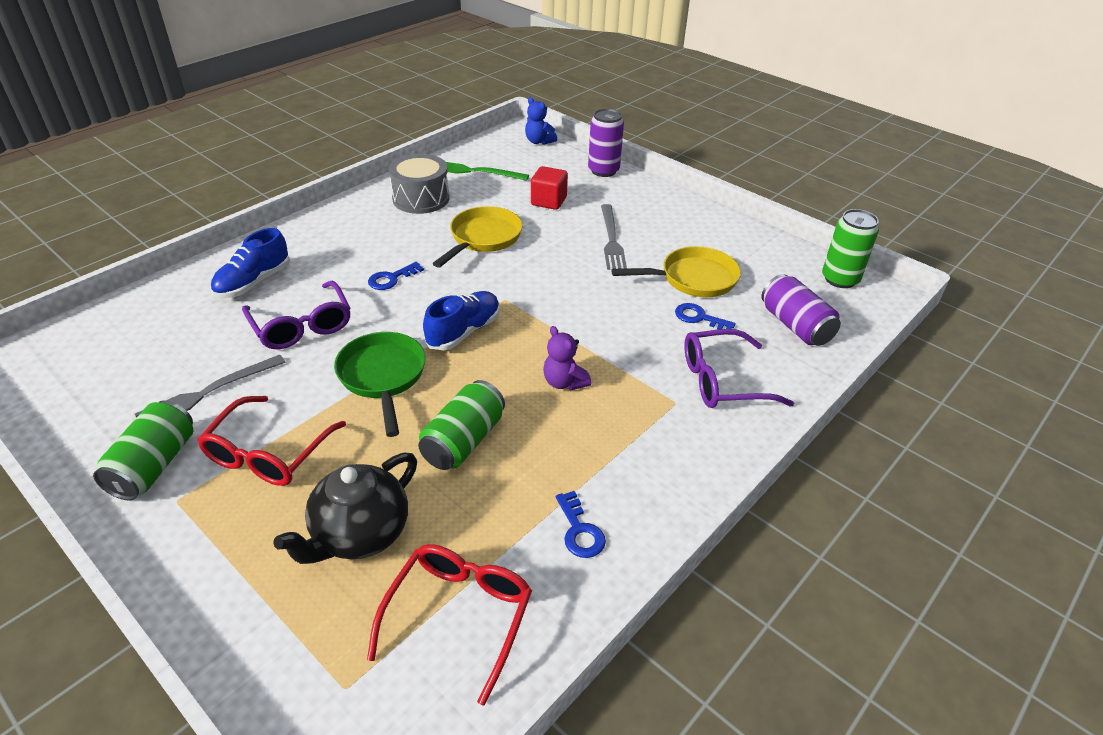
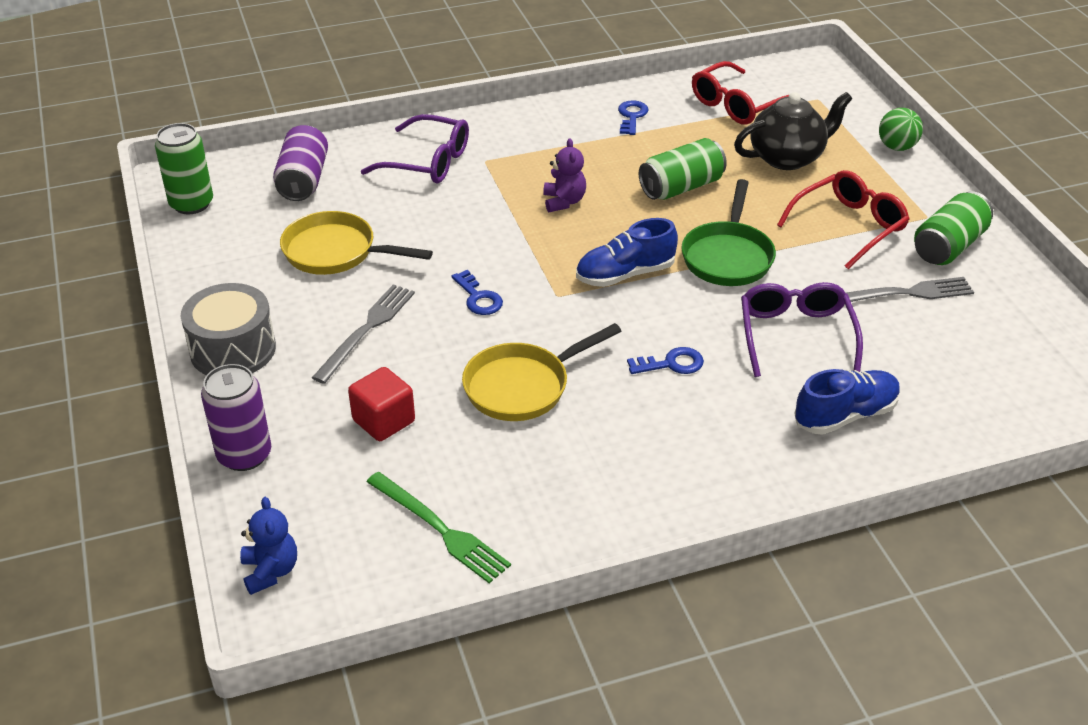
camera: 150 degrees left, 0 degrees up
grey drum [388,154,450,214] -> grey drum moved to [181,283,276,375]
blue key [675,303,736,330] -> blue key moved to [452,270,503,315]
none -> green ball [879,108,923,151]

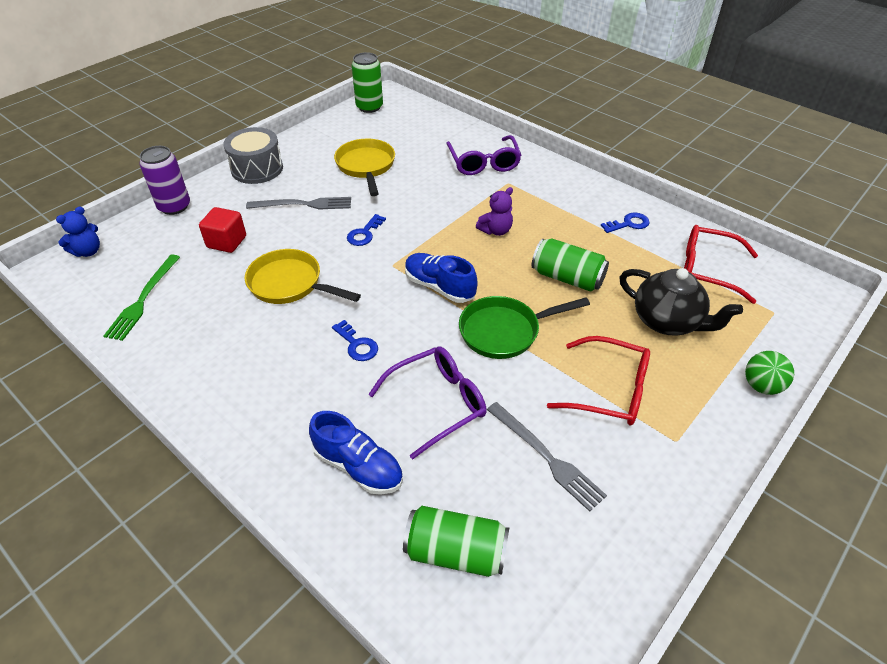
camera: 60 degrees right, 5 degrees up
purple can [273,125,328,201] -> none
green can [914,191,993,265] -> green can moved to [403,506,509,577]

